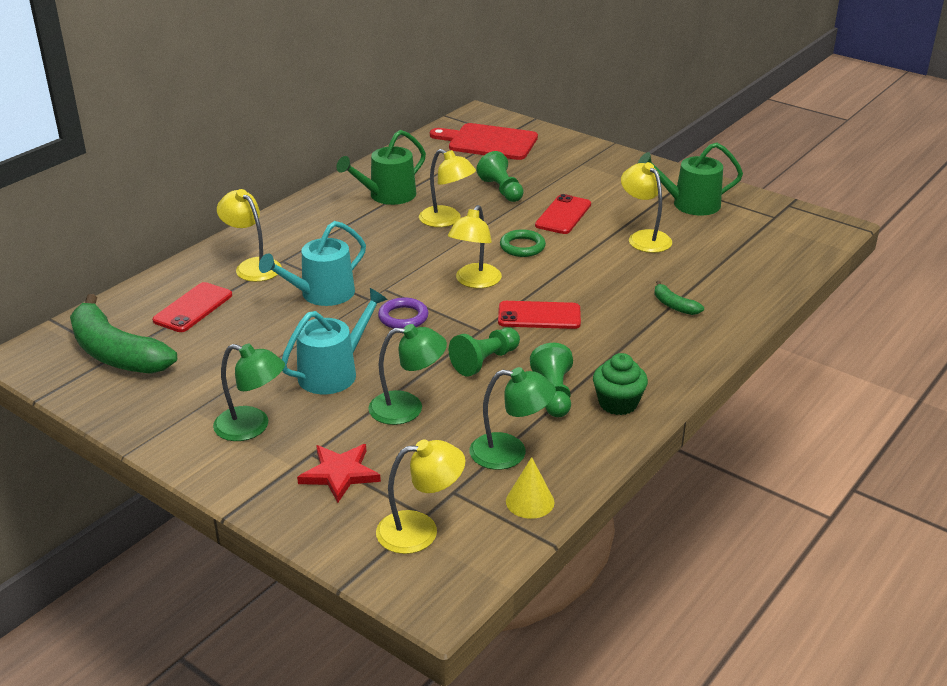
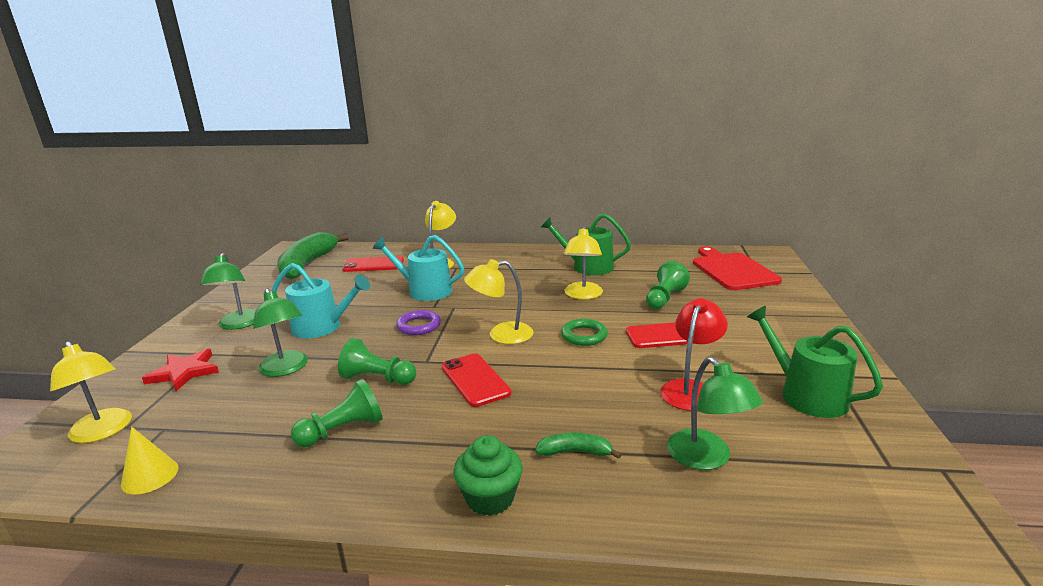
camera: 60 degrees right, 10 degrees down
green lamp [470,367,556,470] -> green lamp moved to [667,357,763,470]
green cupcake [593,353,648,415] -> green cupcake moved to [453,435,523,516]
yellow lamp [621,162,672,253] -> red lamp [660,298,728,411]
green banana [655,280,704,315] -> green banana turned 75 degrees clockwise [535,433,622,459]

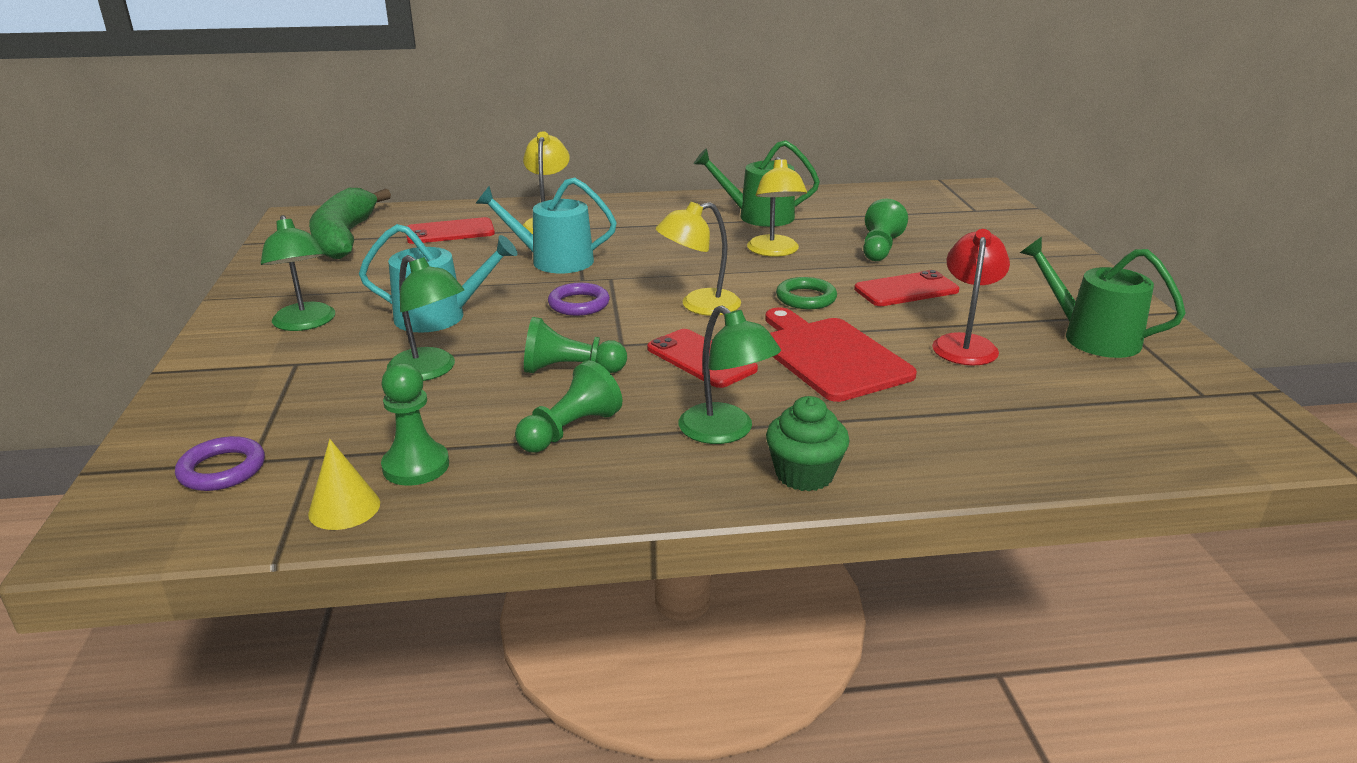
camera: 15 degrees left, 5 degrees up
yellow lamp [50,341,132,443] -> purple ring [175,436,265,491]
red star [142,349,219,391] -> none
green banana [535,433,622,459] -> none
green lamp [667,357,763,470] -> green lamp moved to [678,305,781,444]
red cutting board [693,246,782,290] -> red cutting board moved to [765,307,917,402]
none -> green pawn [381,363,449,486]

